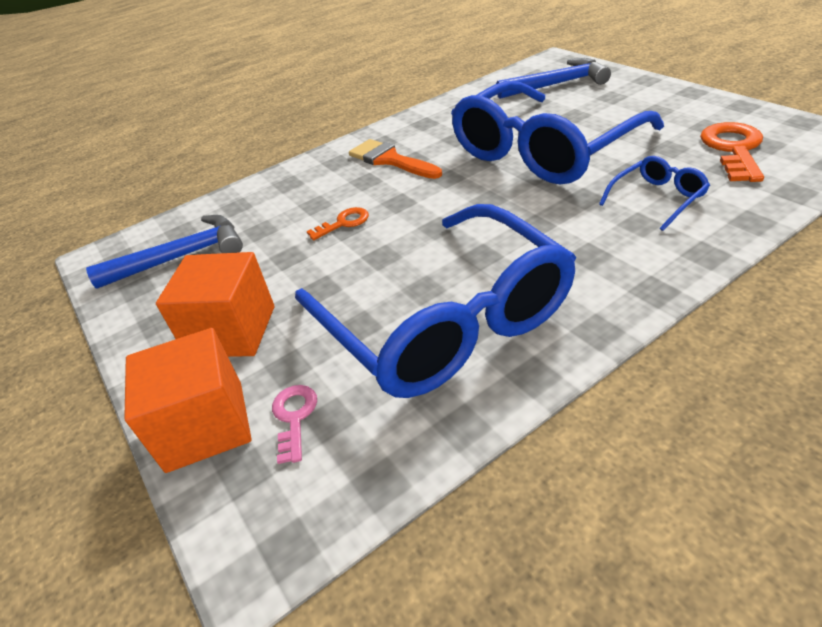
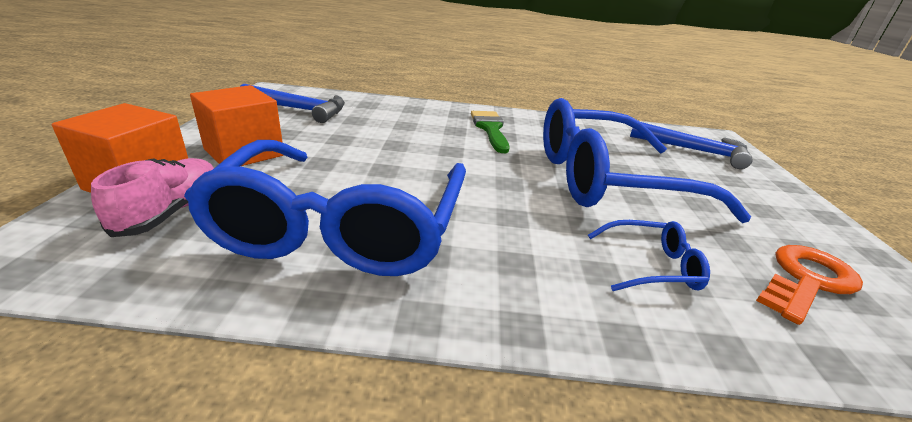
camera: 30 degrees right, 10 degrees down
pink key [272,385,317,464] -> pink shoe [91,158,214,237]
orange key [307,207,369,240] -> none
orange brush [349,139,442,179] -> green brush [471,111,509,153]

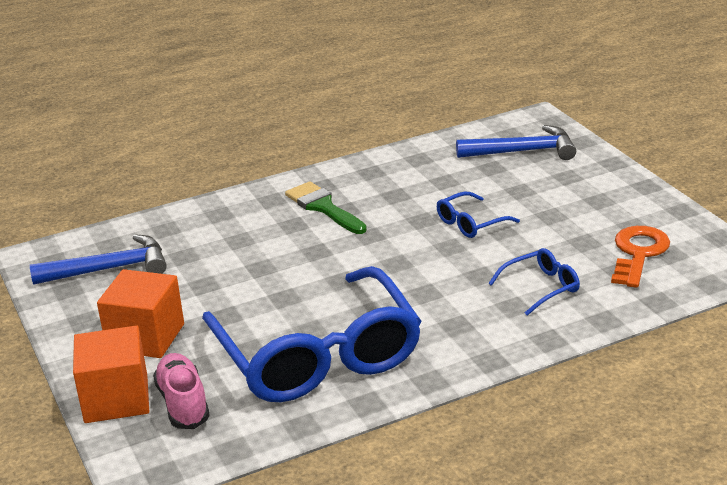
camera: 25 degrees left, 0 degrees up
blue glasses [543,98,751,223] -> blue glasses [437,191,520,238], size x0.41

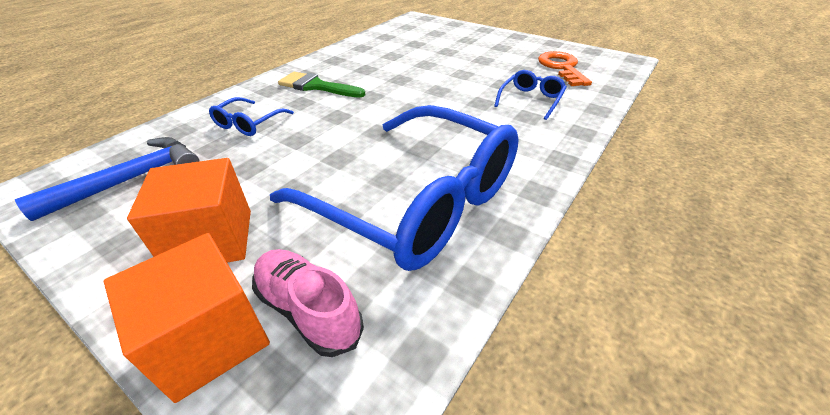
camera: 30 degrees left, 10 degrees up
blue glasses [437,191,520,238] -> blue glasses moved to [209,97,294,136]
blue hammer [456,125,576,160] -> none

